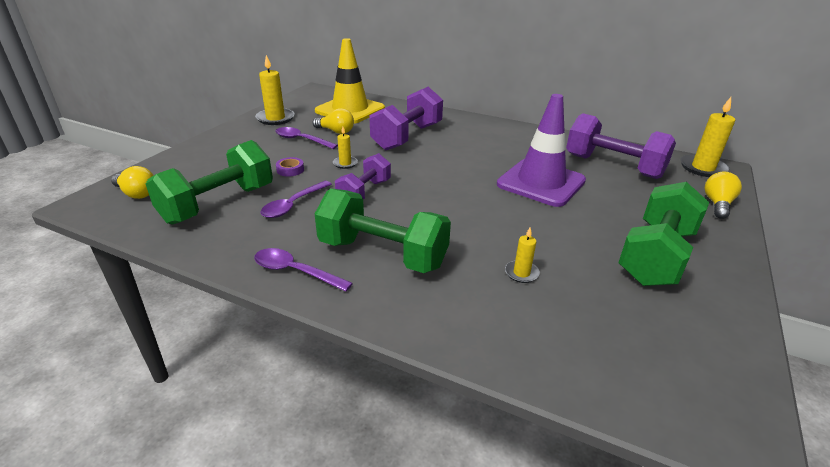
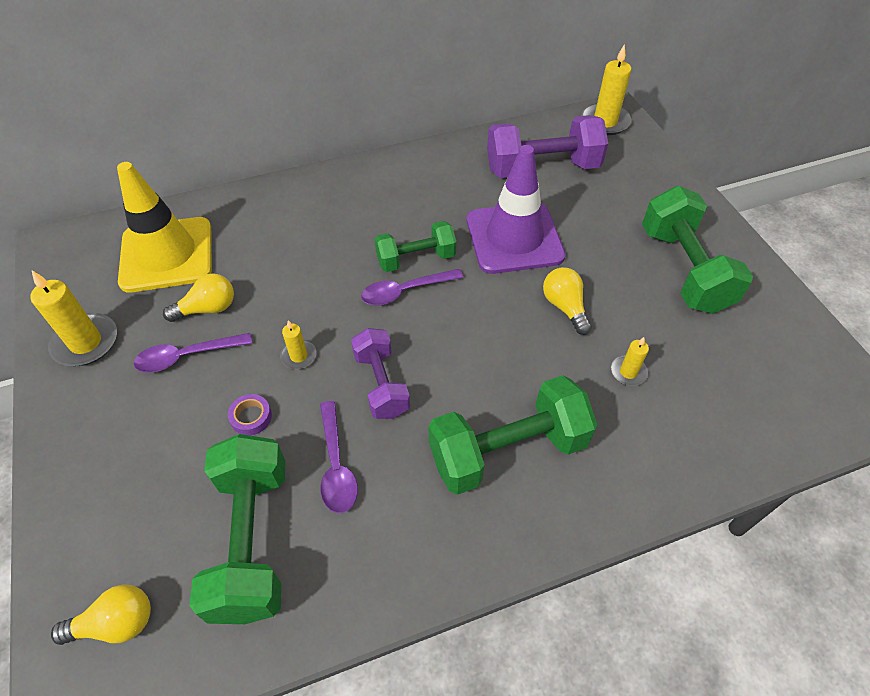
camera: 45 degrees left, 20 degrees up
purple spoon [254,248,353,292] -> purple spoon moved to [361,269,463,305]
purple dumbbell [369,87,443,150] -> none
yellow light bulb [705,171,742,219] -> yellow light bulb moved to [543,267,592,335]
none -> green dumbbell [375,221,456,272]

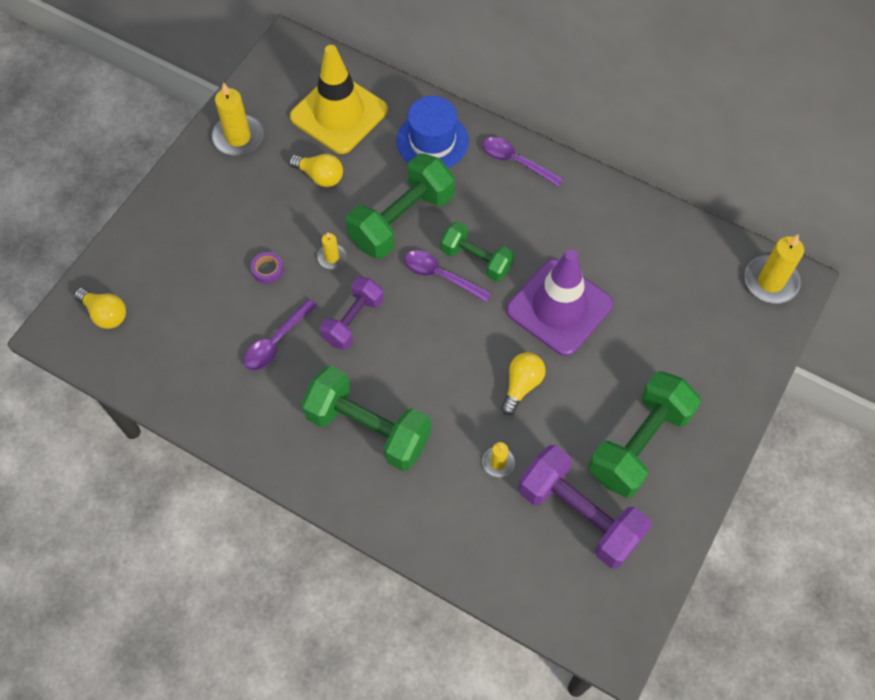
camera: 50 degrees right, 10 degrees up
purple spoon [134,333,252,373] -> purple spoon moved to [482,137,564,187]
green dumbbell [189,434,286,624] -> green dumbbell moved to [346,153,455,259]
purple dumbbell [487,115,608,178] -> purple dumbbell moved to [518,445,651,568]
none -> blue hat [396,96,469,168]

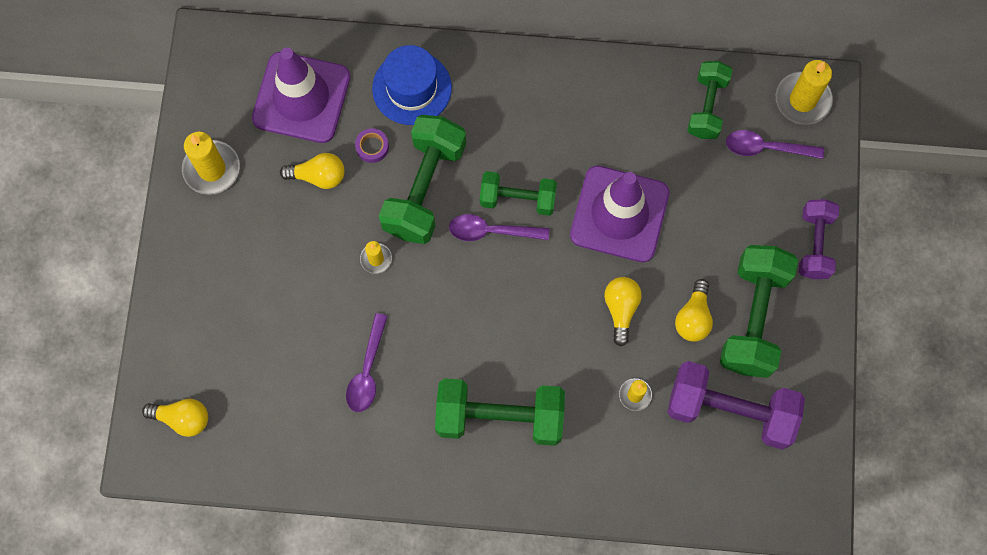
camera: 25 degrees left, 10 degrees up
purple tape [251,252,284,284] -> purple tape moved to [355,128,389,163]
yellow traffic cone [290,45,388,154] -> purple traffic cone [252,48,350,143]
purple dumbbell [320,276,384,350] -> purple dumbbell moved to [799,199,839,279]
purple spoon [482,137,564,187] -> purple spoon moved to [726,130,824,159]
none -> yellow light bulb [675,279,713,342]
none -> green dumbbell [687,61,733,139]

